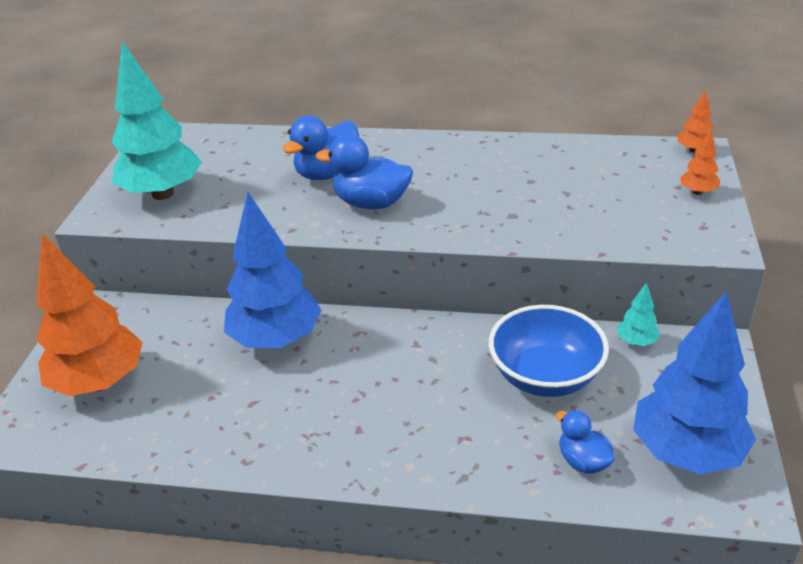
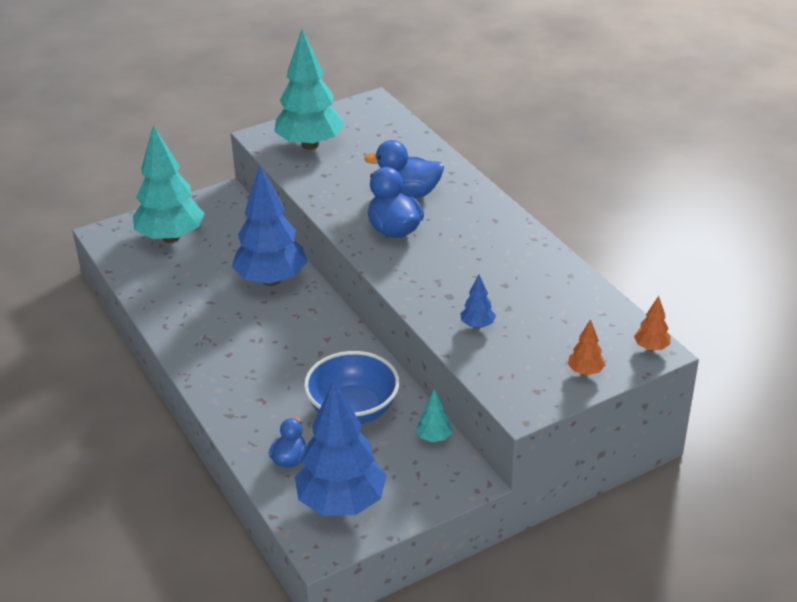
camera: 50 degrees right, 0 degrees up
orange tree [37,233,143,396] -> turquoise tree [133,125,205,243]
none -> blue tree [460,275,496,328]

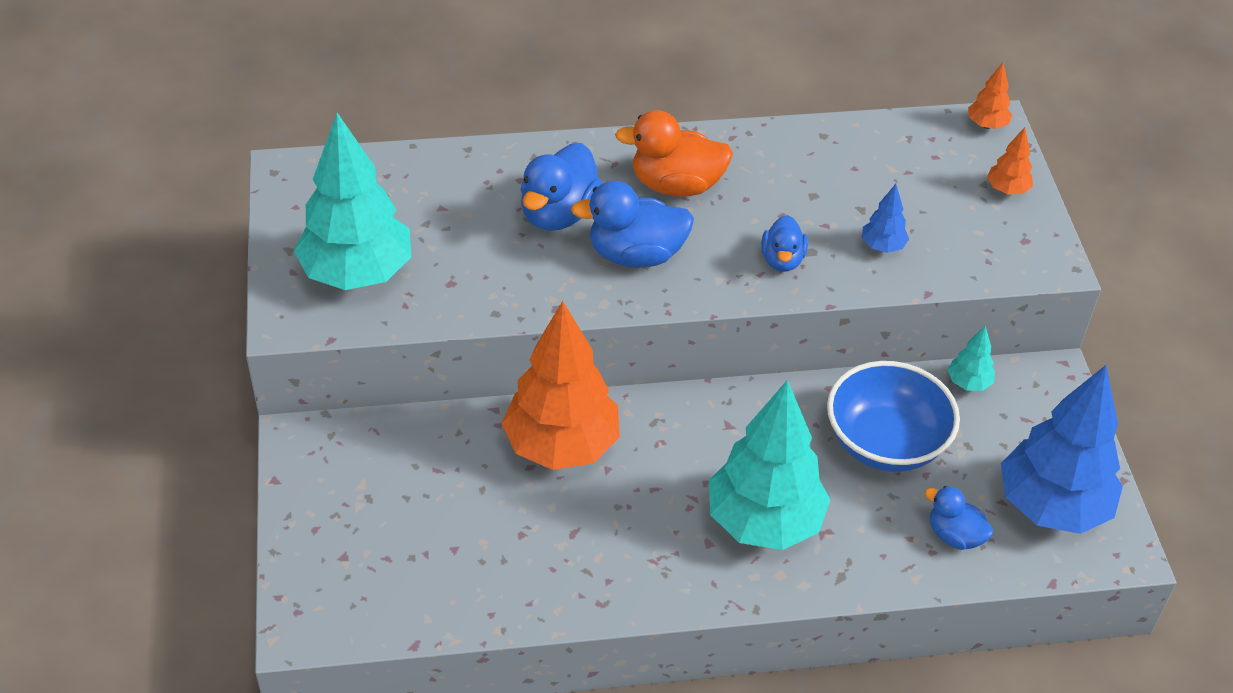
camera: 70 degrees left, 10 degrees up
turquoise tree [133,125,205,243] -> turquoise tree moved to [709,380,830,550]
blue tree [232,165,308,286] -> orange tree [502,301,620,470]
none -> orange duck [615,110,733,196]
none -> blue duck [761,215,808,272]

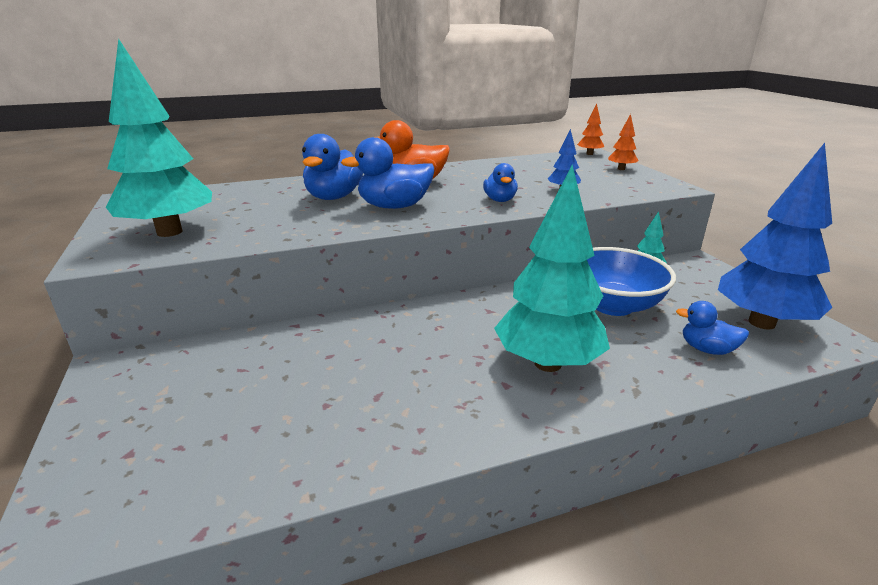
camera: 10 degrees left, 20 degrees down
orange tree [502,301,620,470] -> none

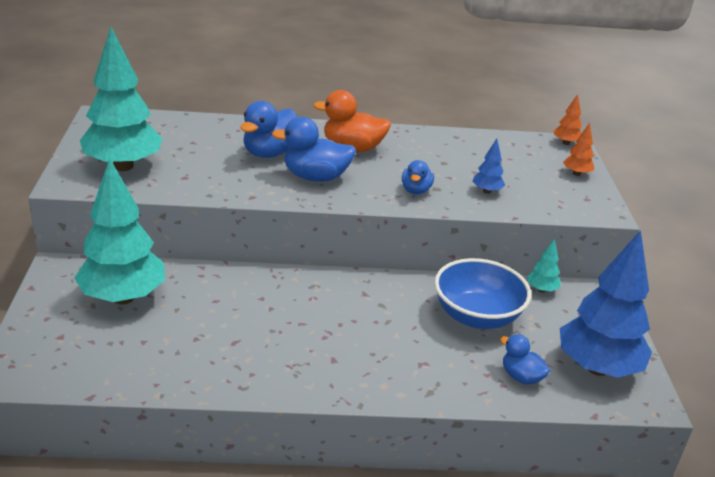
camera: 15 degrees right, 5 degrees up
turquoise tree [494,165,610,372] -> turquoise tree moved to [74,158,165,304]

